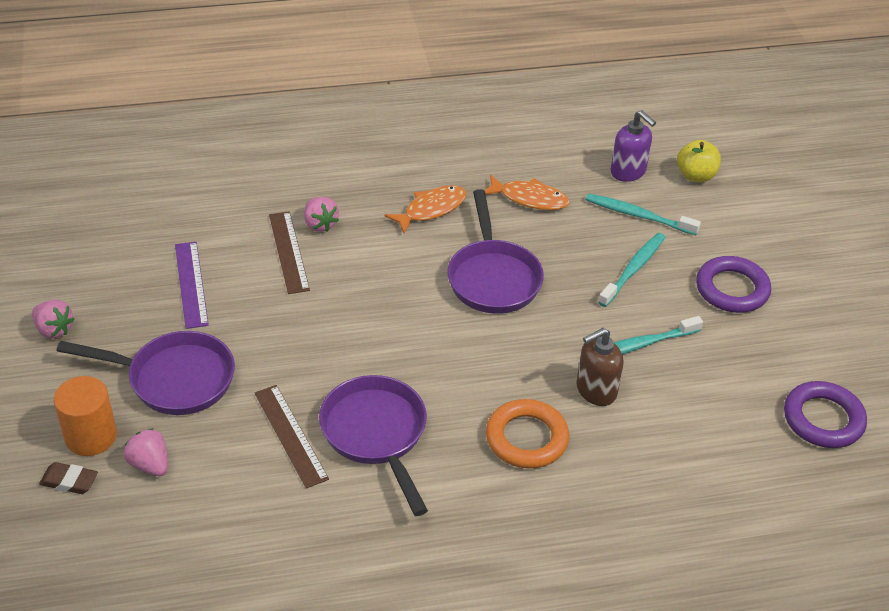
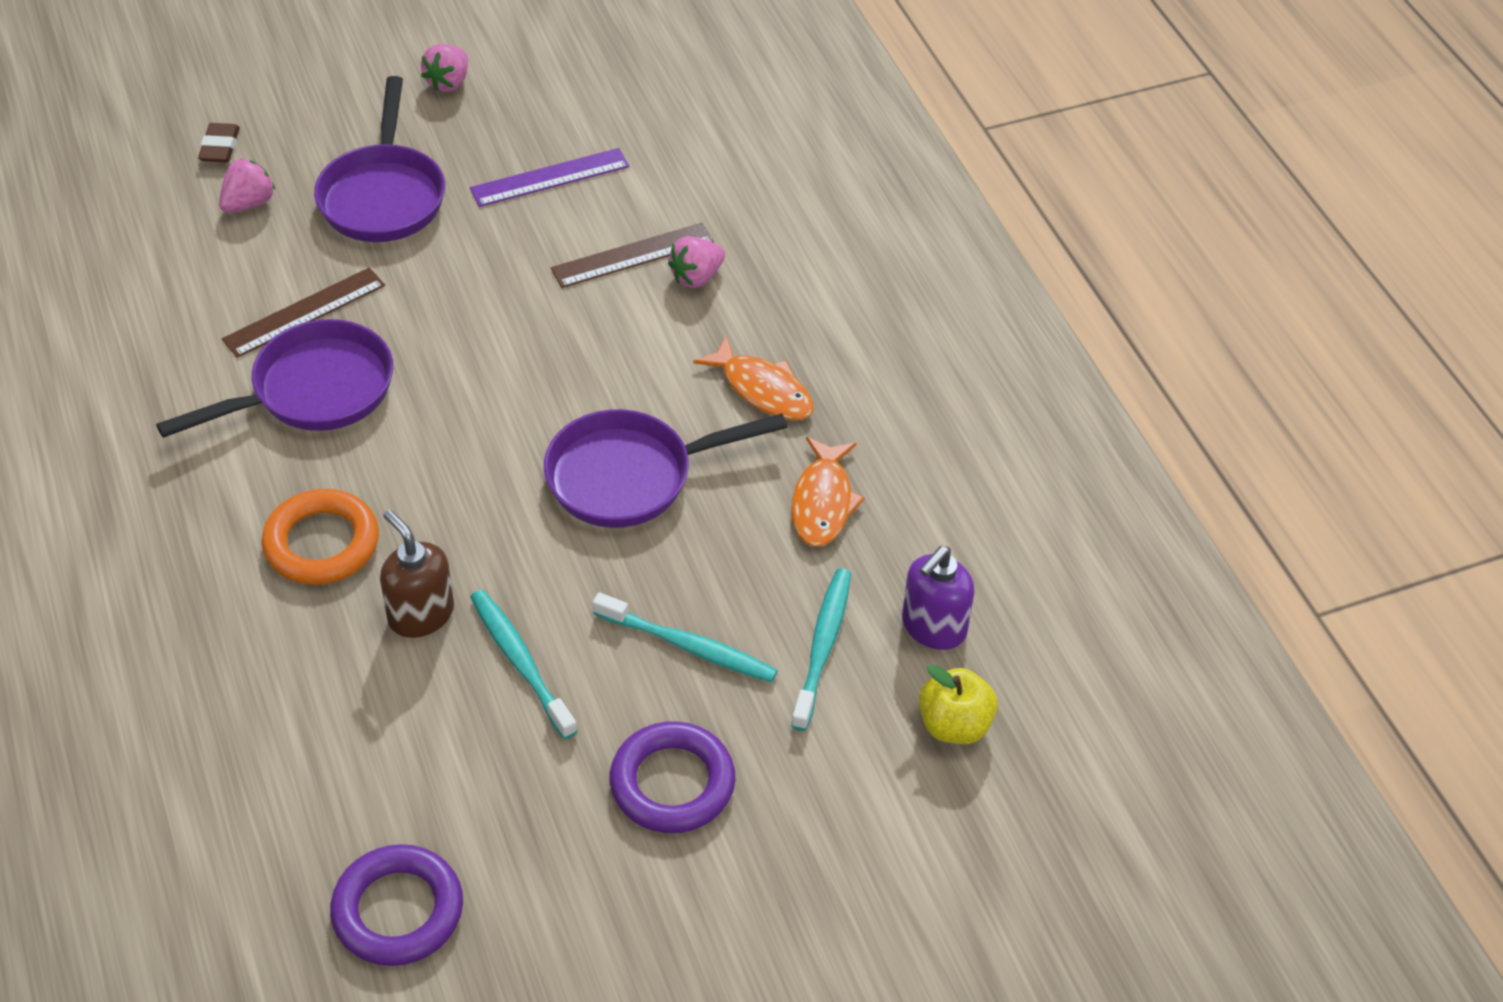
camera: 80 degrees right, 5 degrees up
orange cylinder [54,376,117,456] -> none

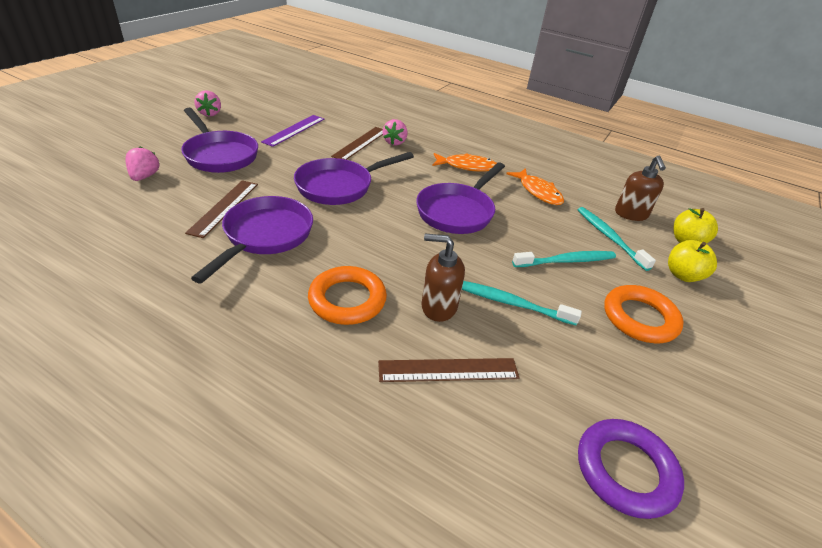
camera: 40 degrees left, 10 degrees down
brown eraser [198,123,240,163] -> none
purple ring [610,721,736,833] -> orange ring [604,285,684,343]
purple soap dispenser [902,546,974,650] -> brown soap dispenser [615,156,666,221]
none -> purple pan [294,152,414,205]
none -> brown ruler [378,358,520,382]
none -> yellow apple [668,240,717,282]

